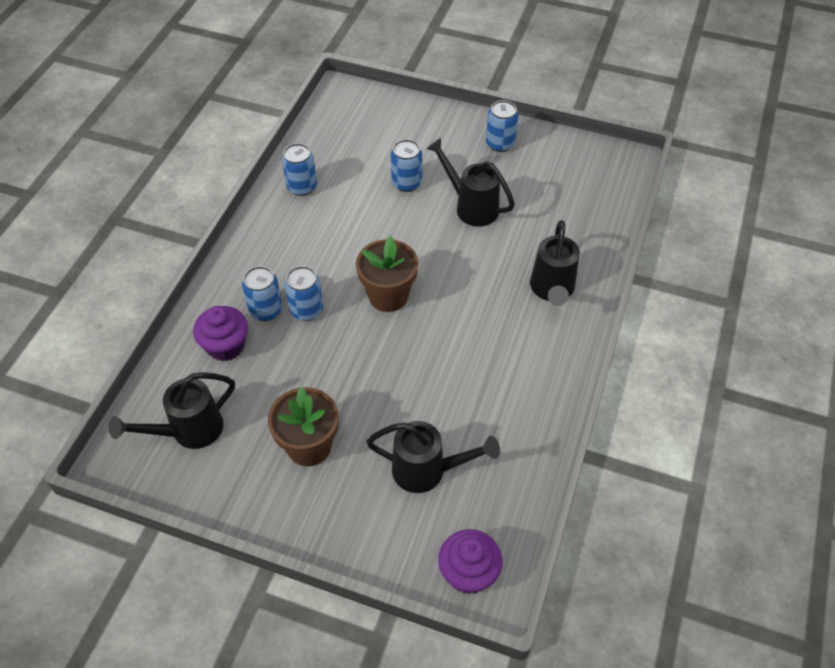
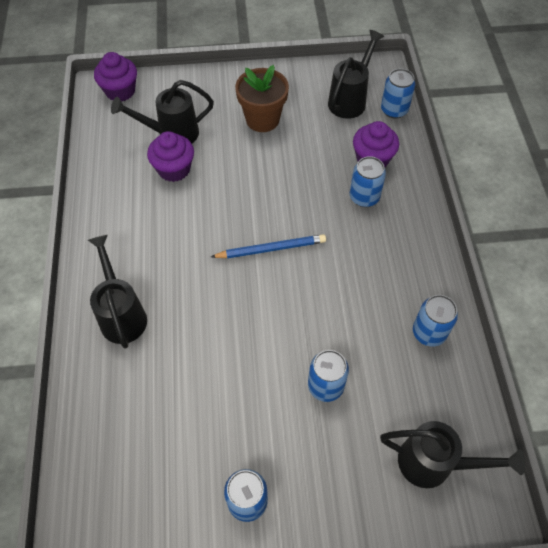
camera: 155 degrees right, 5 degrees up
blue can [284,266,323,321] -> blue can moved to [381,69,415,118]
brown flower pot [356,235,418,312] -> blue pencil [211,234,326,259]
black watering can [426,138,515,227] -> black watering can moved to [380,421,525,488]
none -> purple cupcake [147,131,194,182]

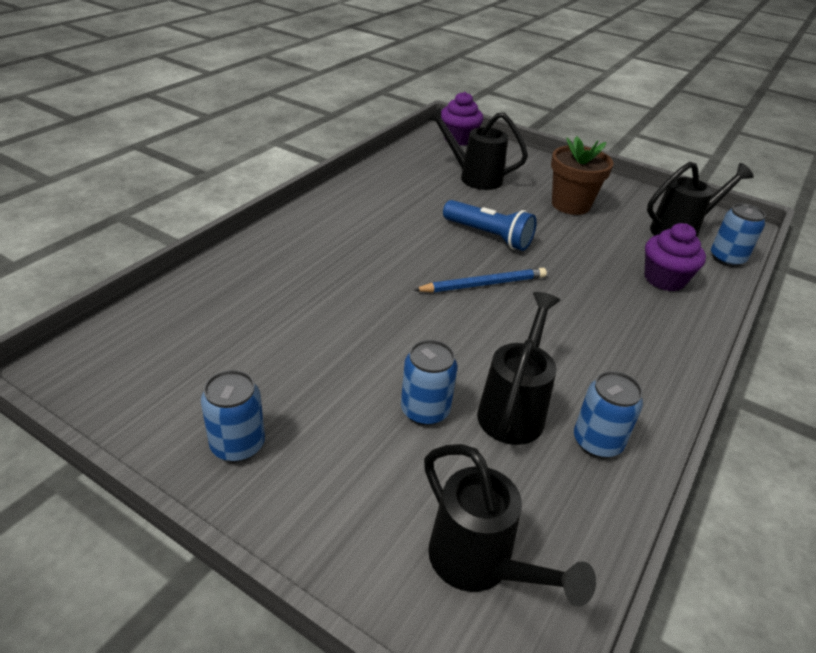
camera: 35 degrees right, 20 degrees down
black watering can [88,235,147,349] -> black watering can moved to [477,292,560,445]
purple cupcake [147,131,194,182] -> none
blue pencil [211,234,326,259] -> blue pencil turned 45 degrees counterclockwise [414,268,547,293]
blue can [350,156,386,207] -> none
none -> blue flashlight [443,200,537,251]

